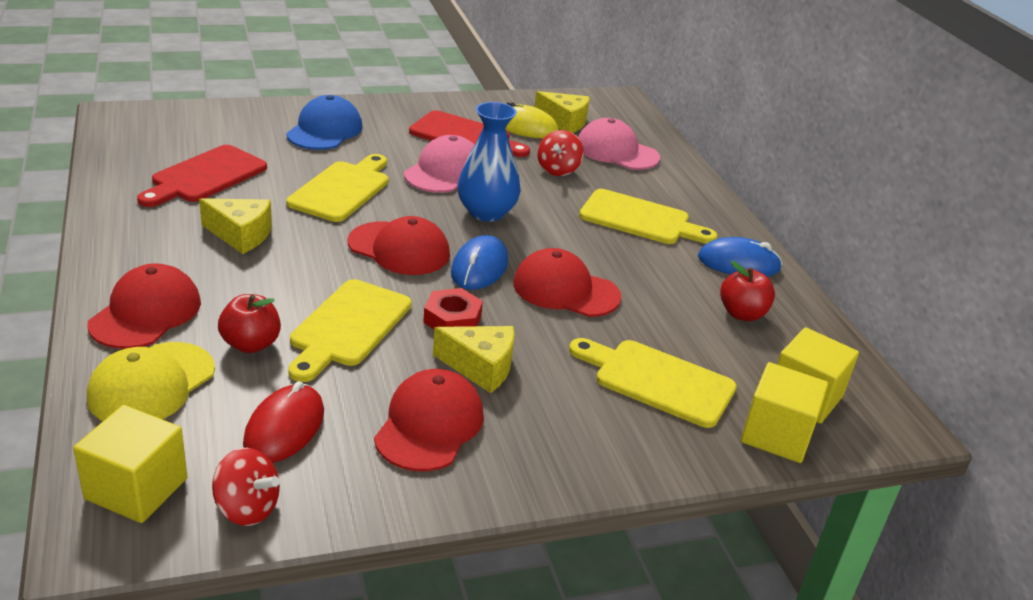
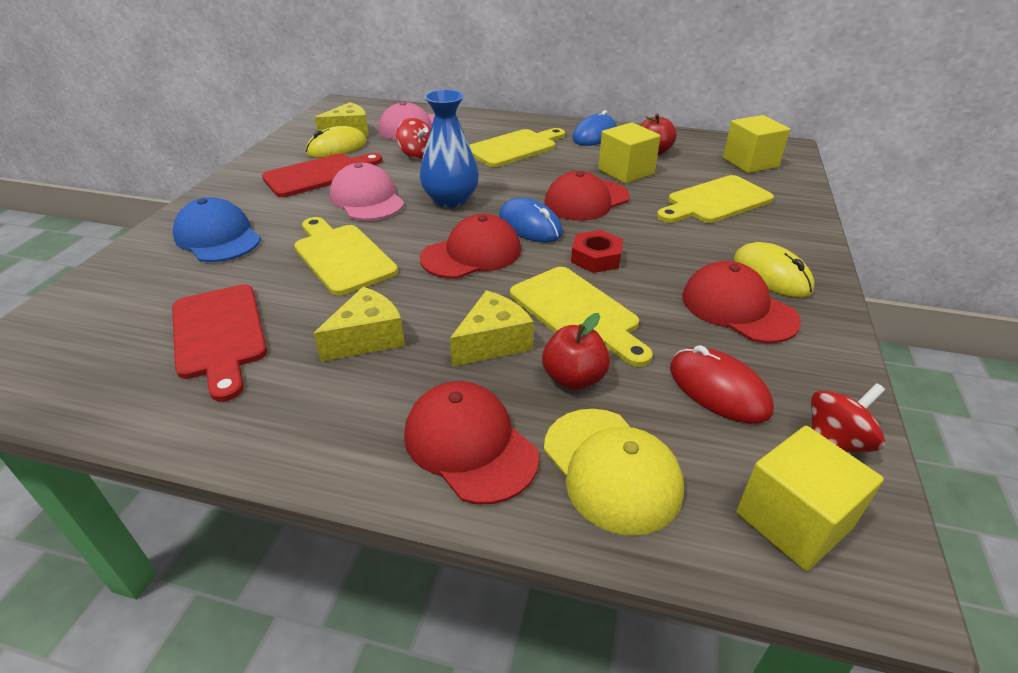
camera: 55 degrees left, 5 degrees up
yellow cheese [433,326,515,393] -> yellow cheese moved to [450,290,534,367]
yellow cube [741,362,829,463] -> yellow cube moved to [598,122,661,184]
none -> yellow mouse [734,242,815,298]

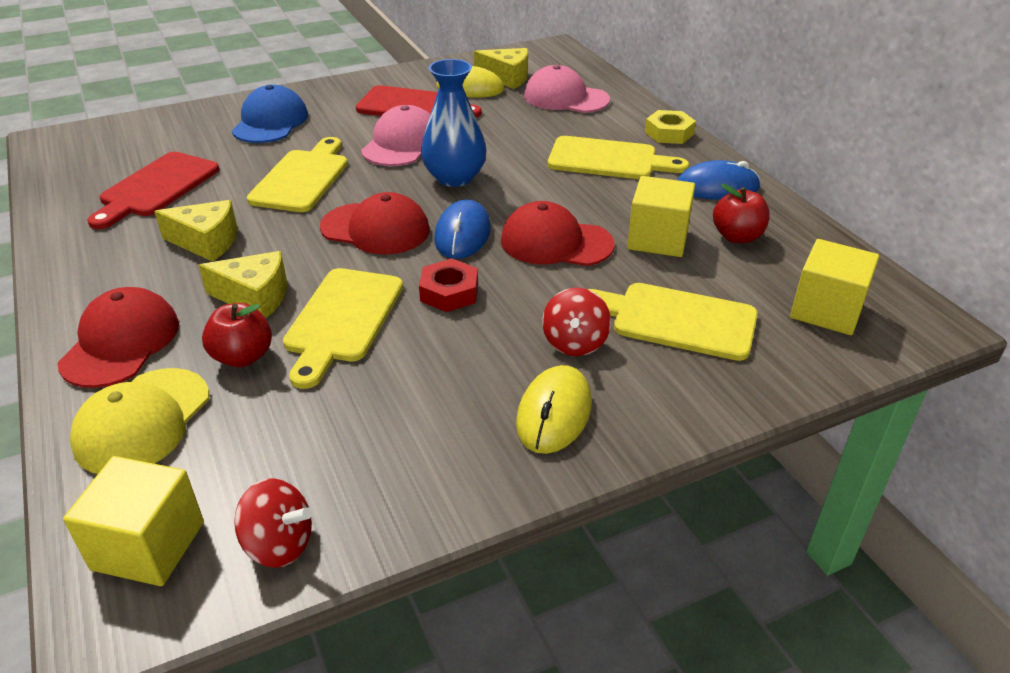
camera: 50 degrees right, 0 degrees up
red spinning top [396,118,431,159] -> red spinning top moved to [542,288,611,356]
red mouse [670,345,774,424] -> none
red cap [682,261,801,343] -> none
none -> yellow nut [645,110,696,144]

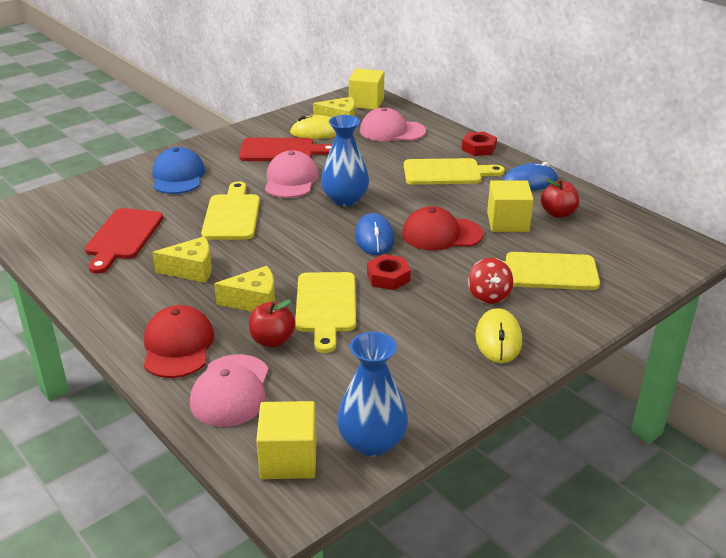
camera: 15 degrees left, 5 degrees down
yellow cap [70,368,209,474] -> pink cap [190,354,269,427]
red spinning top [234,478,312,568] -> blue vase [337,332,408,457]
red cap [320,192,430,255] -> none
yellow nut [645,110,696,144] -> red nut [462,132,497,156]
yellow cube [790,239,879,335] -> yellow cube moved to [349,68,384,110]

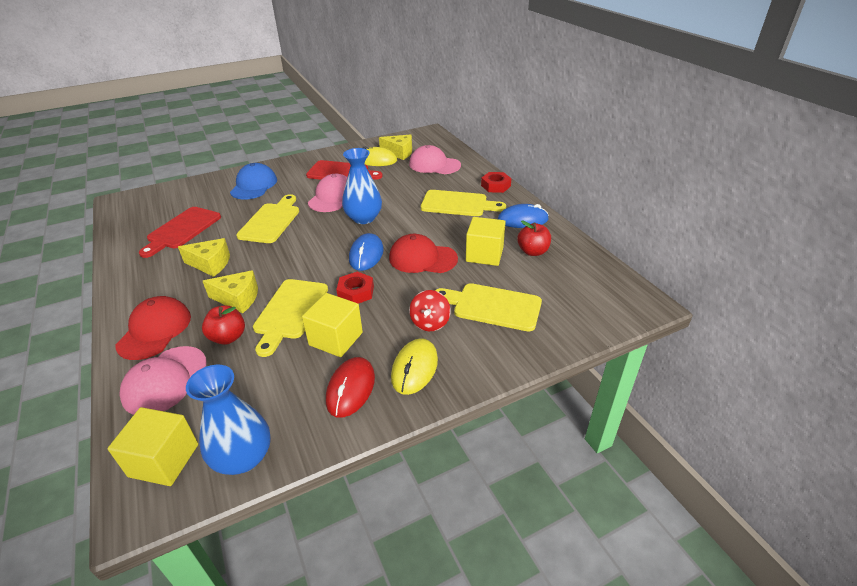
camera: 15 degrees right, 5 degrees up
yellow cube [349,68,384,110] -> yellow cube moved to [302,293,363,357]
none -> red mouse [326,357,375,418]

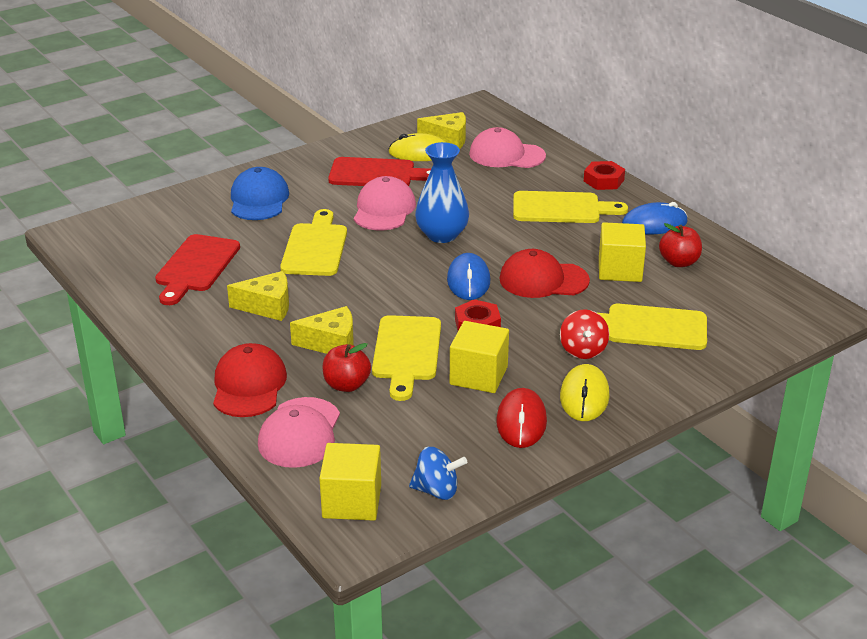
camera: 10 degrees left, 5 degrees down
blue vase [186,365,271,475] -> blue spinning top [409,447,467,500]

